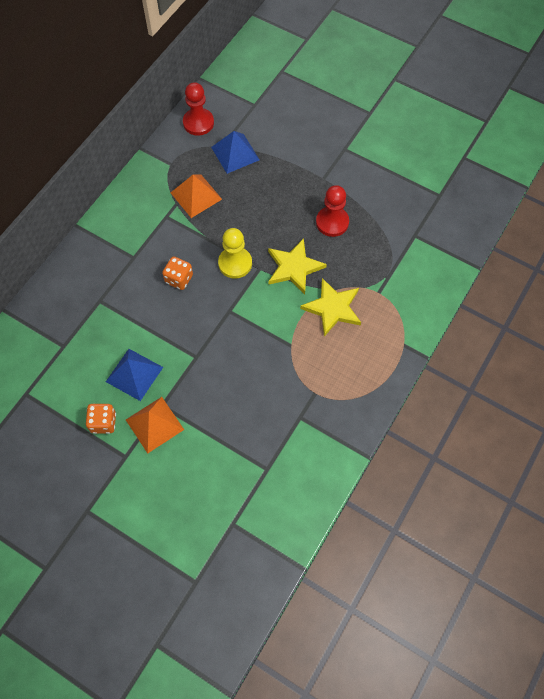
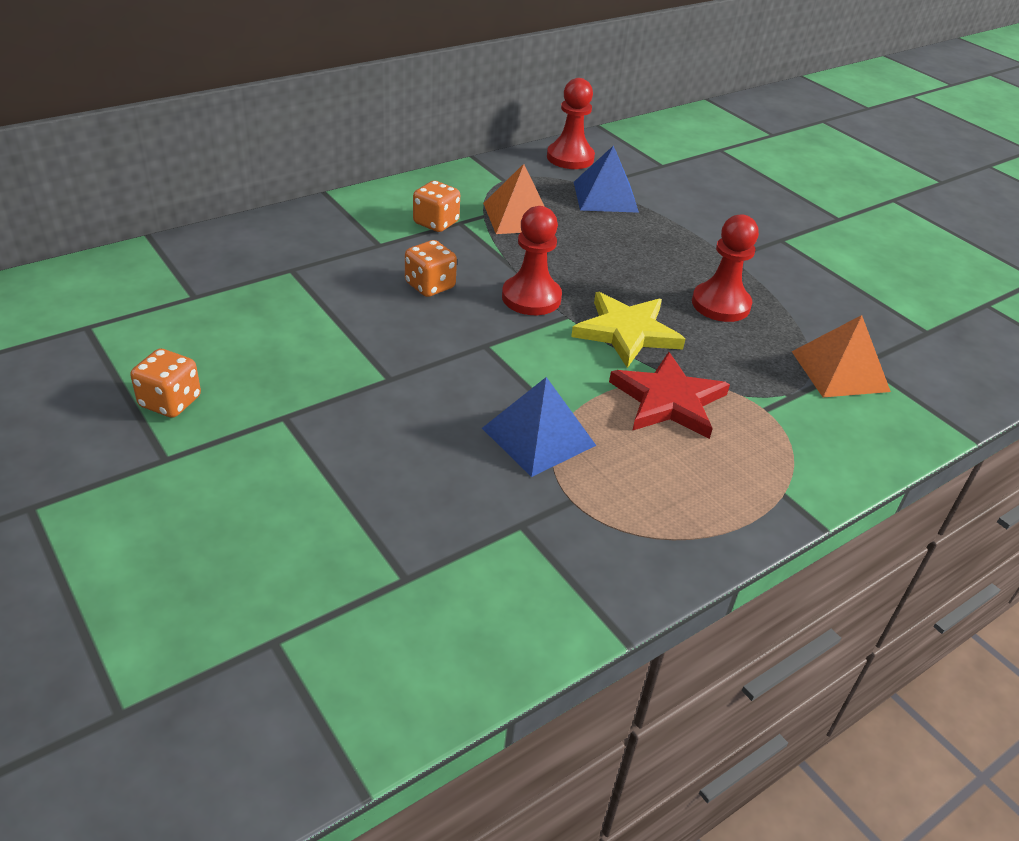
camera: 20 degrees right, 25 degrees down
blue pyramid [106,349,163,401] -> blue pyramid moved to [482,377,596,477]
orange pyramid [126,397,184,453] -> orange pyramid moved to [792,315,891,397]
yellow pawn [218,228,252,279] -> red pawn [502,206,562,315]
yellow star [300,278,361,337] -> red star [609,352,730,439]
none -> orange dice [413,181,460,232]

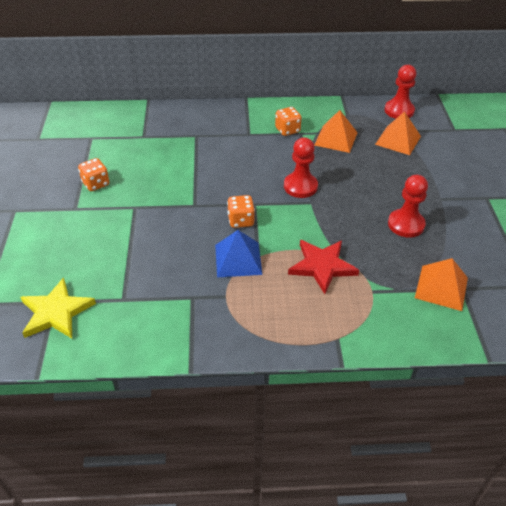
camera: 35 degrees right, 5 degrees up
orange dice [405,240,457,297] -> orange dice moved to [227,195,255,228]
yellow star [571,292,685,368] -> yellow star moved to [20,277,96,339]
blue pyramid [574,145,639,213] -> orange pyramid [375,111,421,155]

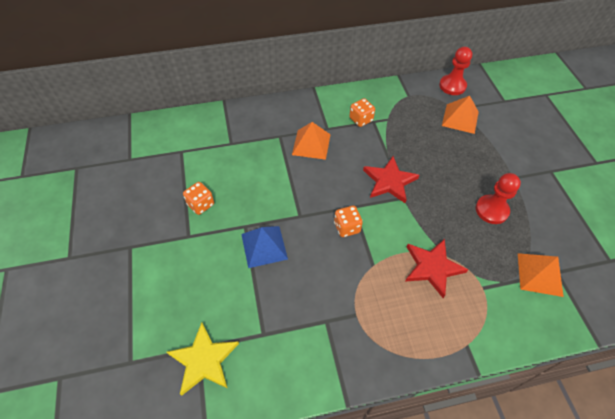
camera: 10 degrees left, 10 degrees up
blue pyramid [215,230,263,277] -> blue pyramid moved to [241,226,288,268]
red pawn [284,137,318,198] -> red star [363,156,419,203]
orange pyramid [314,110,358,153] -> orange pyramid moved to [292,122,331,160]

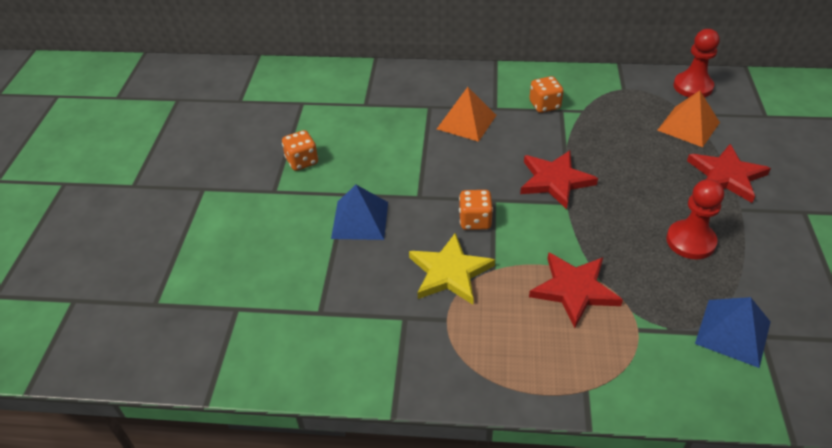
camera: 20 degrees right, 10 degrees down
yellow star [167,322,239,396] -> yellow star moved to [409,233,495,304]
orange pyramid [518,253,564,297] -> blue pyramid [695,297,771,368]
none -> red star [687,144,771,203]

